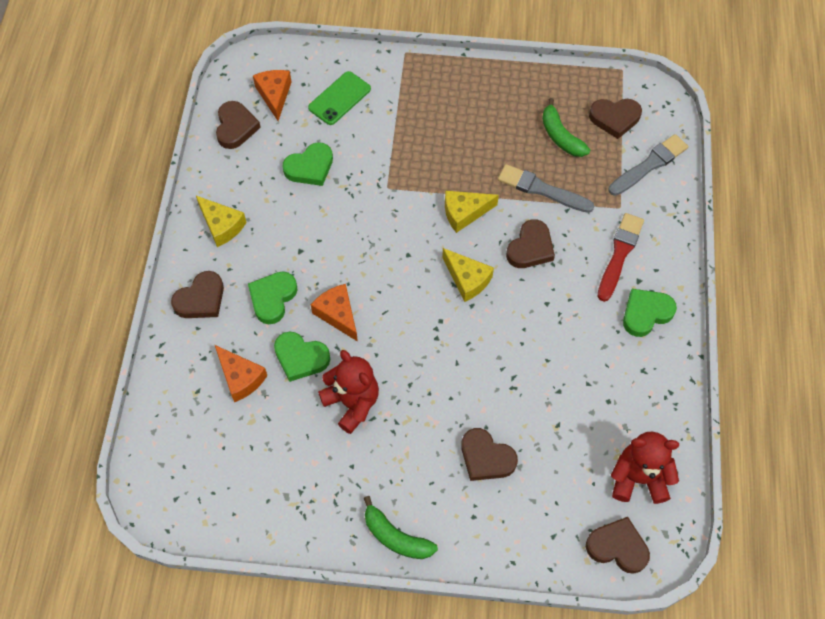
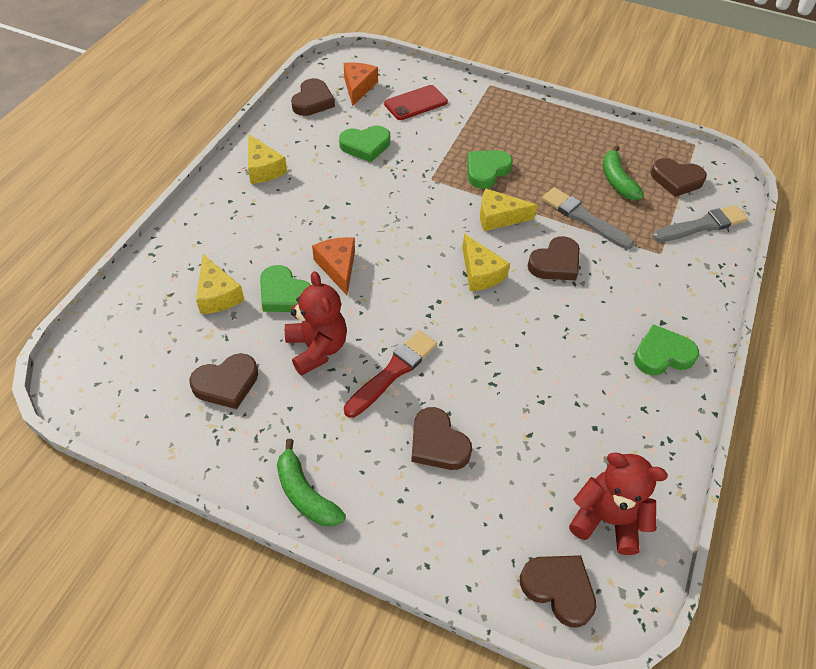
camera: 15 degrees right, 10 degrees down
brown heart [171,271,224,318] -> brown heart moved to [189,353,258,409]
orange cheese [215,345,267,402] -> yellow cheese [196,254,244,314]
green heart [248,272,298,324] -> green heart moved to [467,150,513,189]
green phone [308,71,371,125] -> red phone [384,85,448,120]
red brush [597,213,644,302] -> red brush moved to [344,330,437,418]

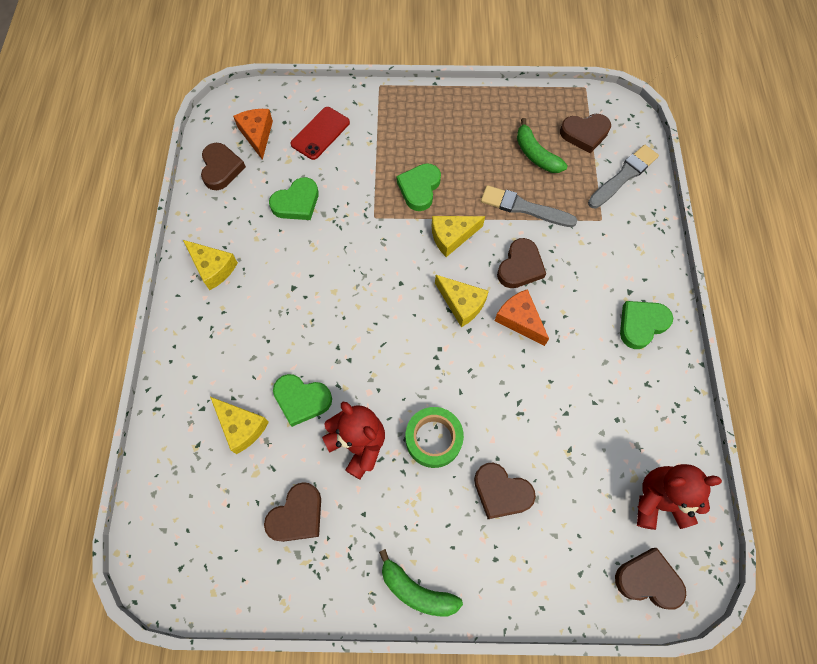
camera: 20 degrees left, 15 degrees up
orange cheese [312,237,355,295] -> orange cheese moved to [495,289,549,346]
red brush [344,330,437,418] -> green tape [406,407,464,468]

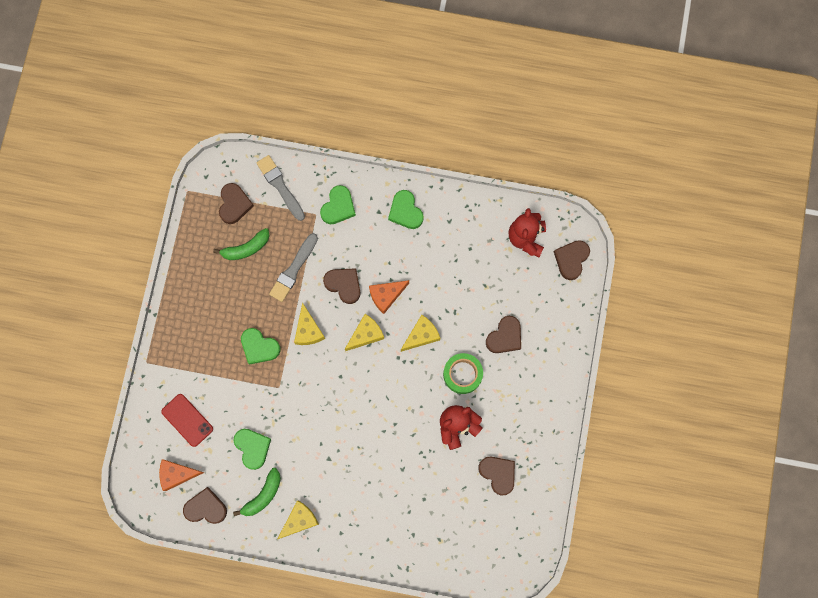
camera: 80 degrees left, 10 degrees up
yellow cheese [210,397,269,454] -> yellow cheese moved to [401,315,440,352]
green heart [273,374,332,427] -> green heart moved to [320,185,356,224]
green banana [379,549,463,617] -> green banana moved to [233,468,281,516]

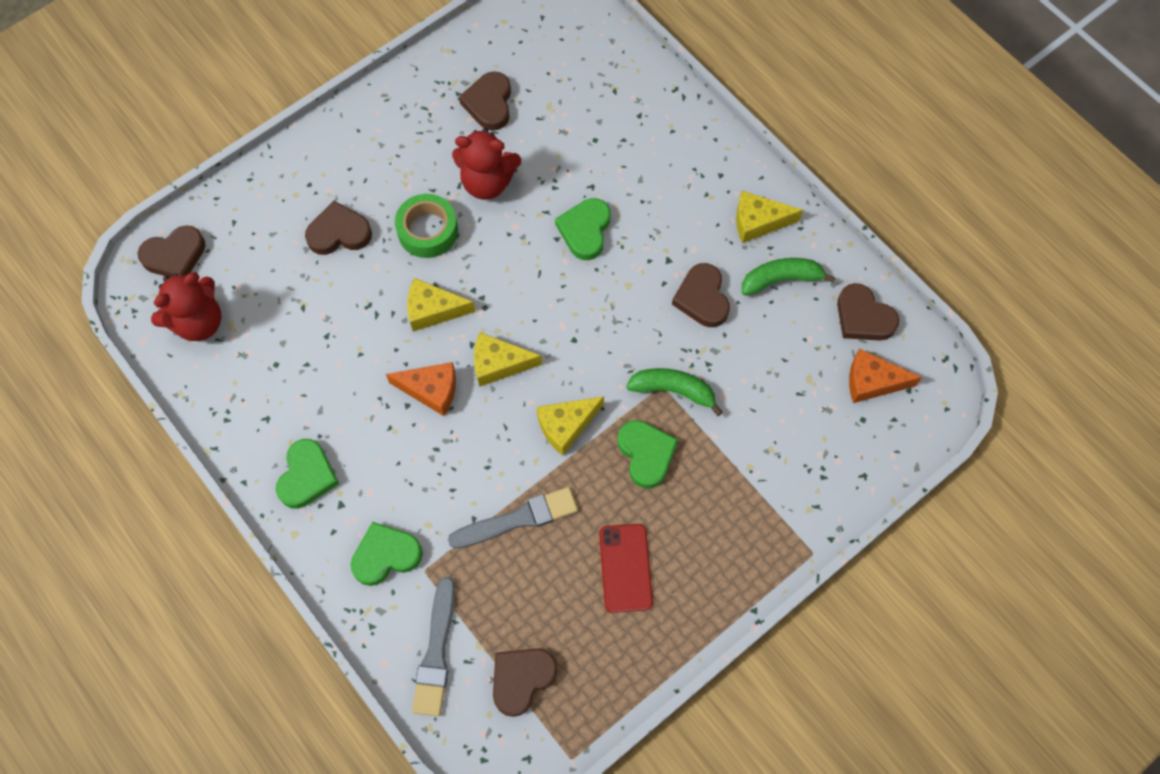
camera: 140 degrees left, 10 degrees down
orange cheese [159,459,204,491] -> orange cheese turned 150 degrees clockwise [849,349,922,403]
red phone [161,394,213,447] -> red phone moved to [599,524,653,613]
green banana [213,228,270,260] -> green banana moved to [626,368,723,416]
green heart [233,429,271,470] -> green heart moved to [555,198,610,260]
yellow cheese [294,302,325,345] -> yellow cheese turned 150 degrees counterclockwise [537,396,604,456]
brown heart [323,268,361,304] -> brown heart moved to [672,263,730,327]

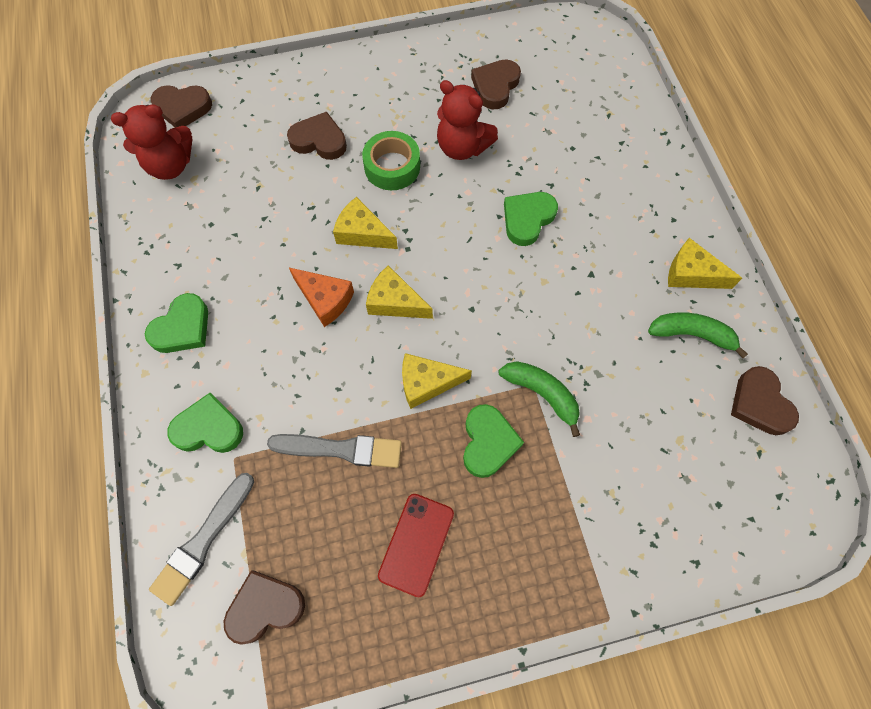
camera: 25 degrees right, 0 degrees up
brown heart [672,263,730,327] -> none
orange cheese [849,349,922,403] -> none

